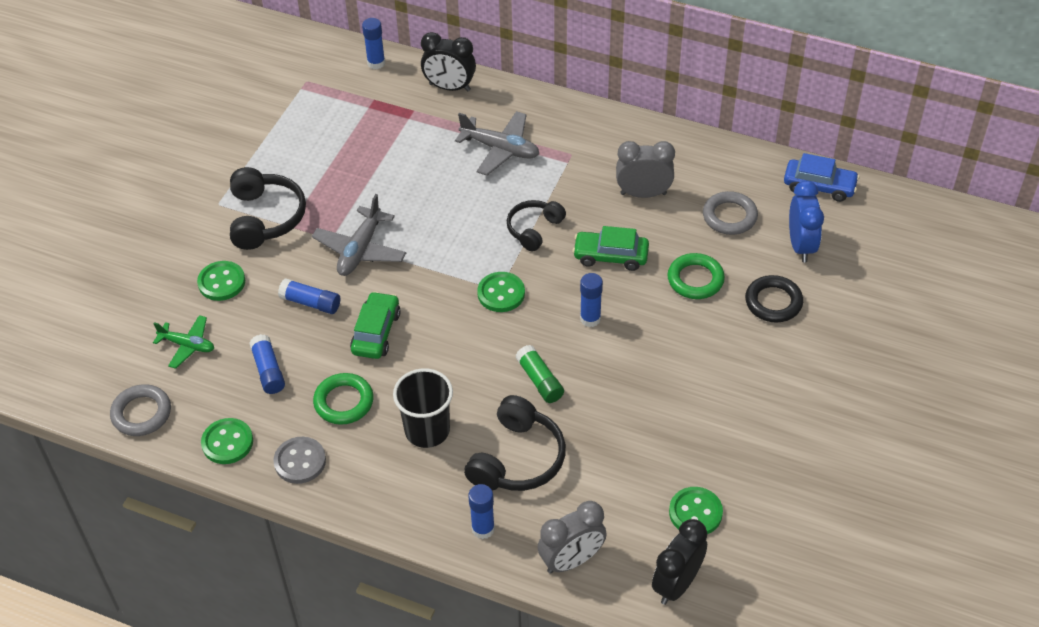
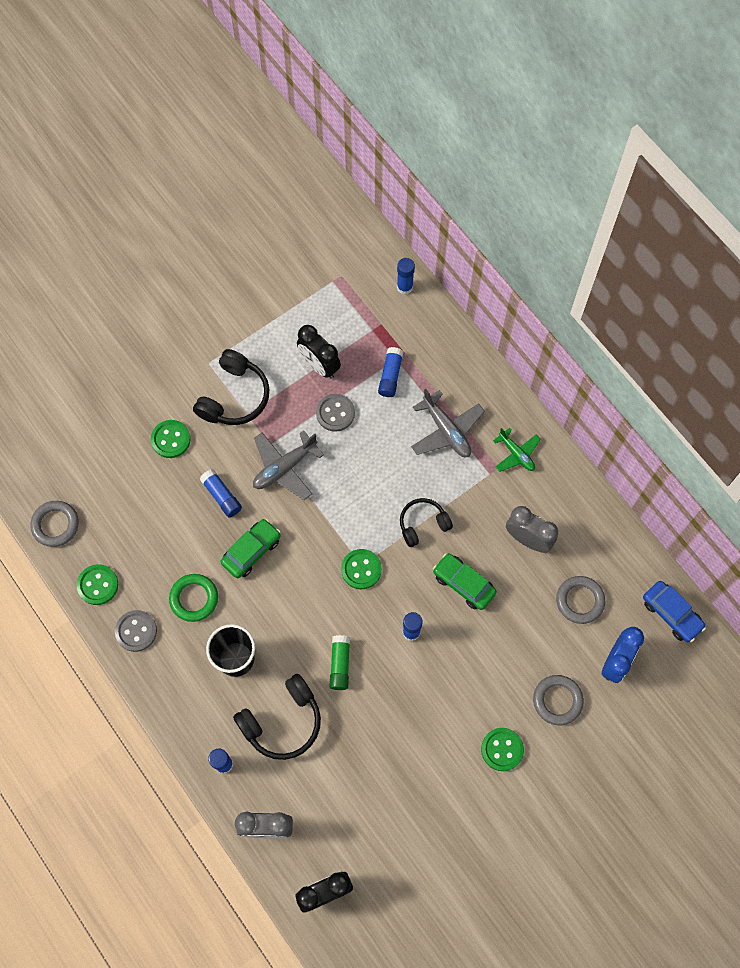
camera: 30 degrees right, 20 degrees up
green plane [153,315,214,369] -> green plane moved to [493,428,541,472]
blue glue stick [249,334,285,394] -> blue glue stick moved to [378,347,404,397]
black clock [421,32,476,91] -> black clock moved to [297,325,341,379]
green ring [667,253,725,299] -> none
green button [669,487,723,534] -> green button moved to [481,728,524,771]
black ring [745,275,803,323] -> grey ring [533,675,584,725]
none -> grey button [316,394,355,432]

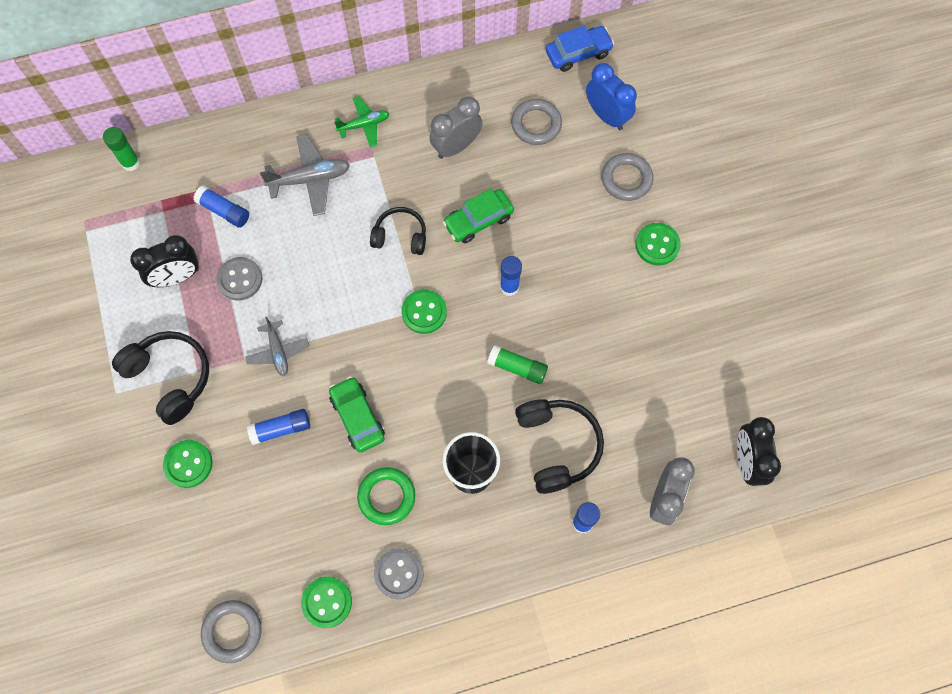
camera: 70 degrees left, 0 degrees up
grey plane [253,430,324,500] -> grey plane [245,317,309,376], size x0.66
blue glue stick [397,258,415,295] -> green glue stick [103,127,140,171]
black headphones [400,498,453,547] -> black headphones turned 105 degrees clockwise [370,207,426,255]

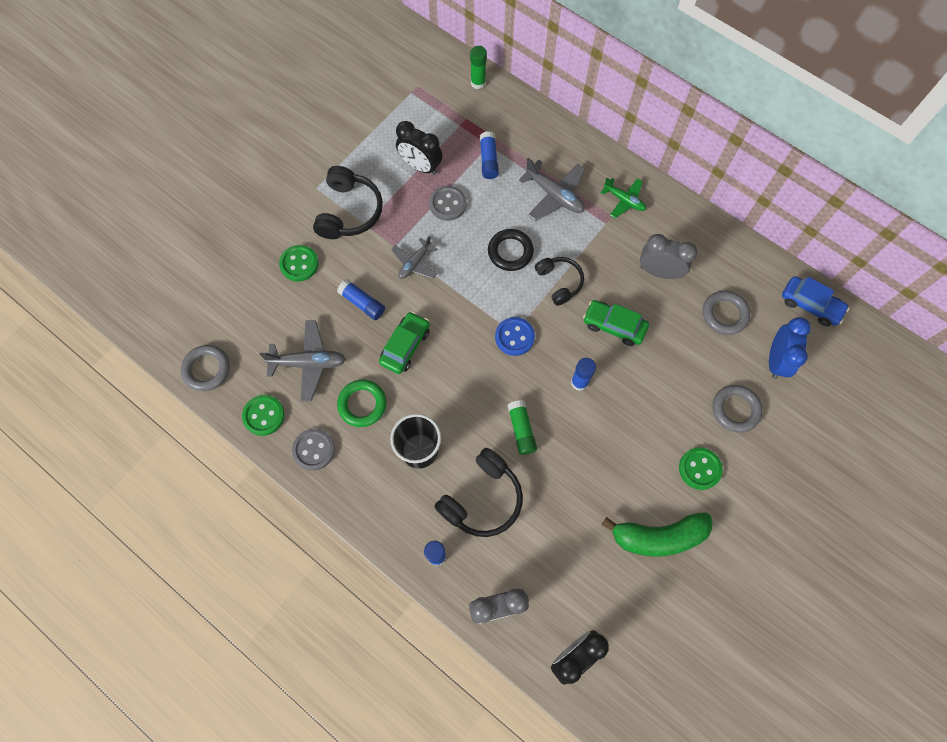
camera: 55 degrees right, 0 degrees up
green button [401,289,447,334] -> blue button [495,317,535,356]
none -> grey plane [260,320,346,402]
none -> black ring [488,229,534,271]
none -> green banana [602,512,713,557]

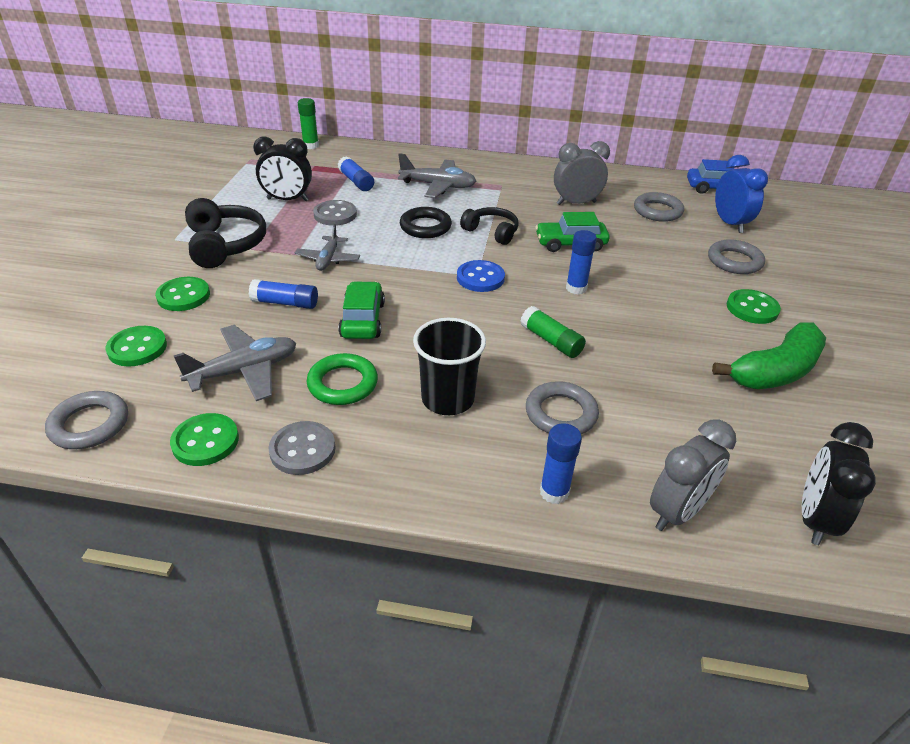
camera: 30 degrees left, 30 degrees down
black headphones [434,448,523,537] -> grey ring [526,381,599,434]
green plane [601,178,646,218] -> none
none -> green button [105,326,167,367]

